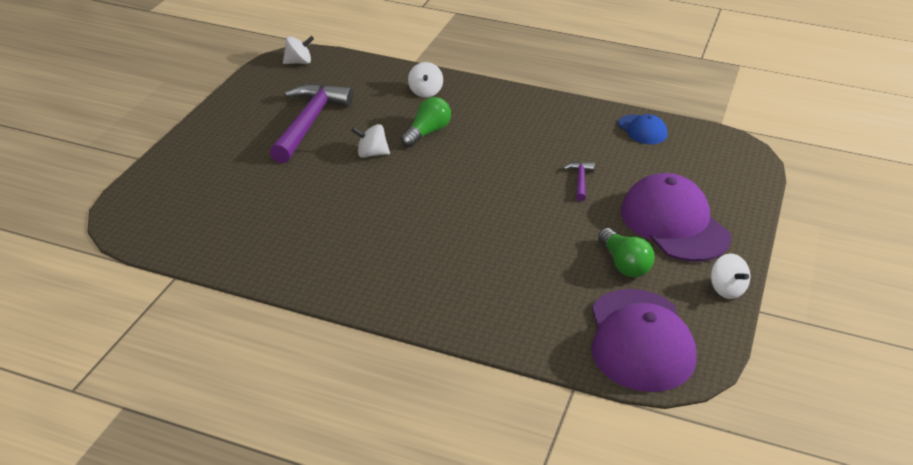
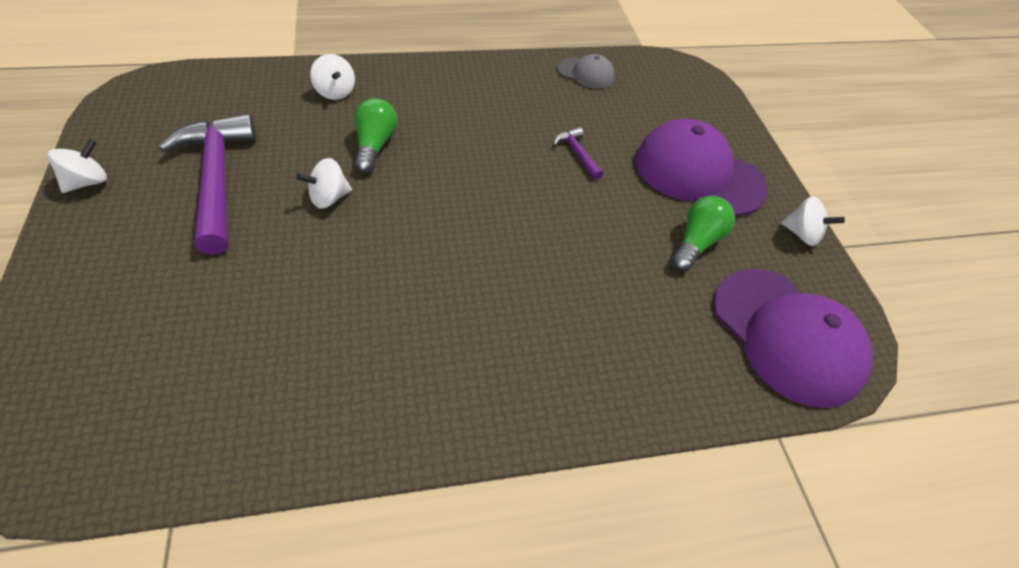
camera: 35 degrees left, 15 degrees up
white spinning top [283,36,314,64] -> white spinning top moved to [47,139,107,193]
green light bulb [598,228,655,277] -> green light bulb turned 90 degrees counterclockwise [672,196,735,271]
blue cap [618,114,668,144] -> grey cap [558,54,615,89]

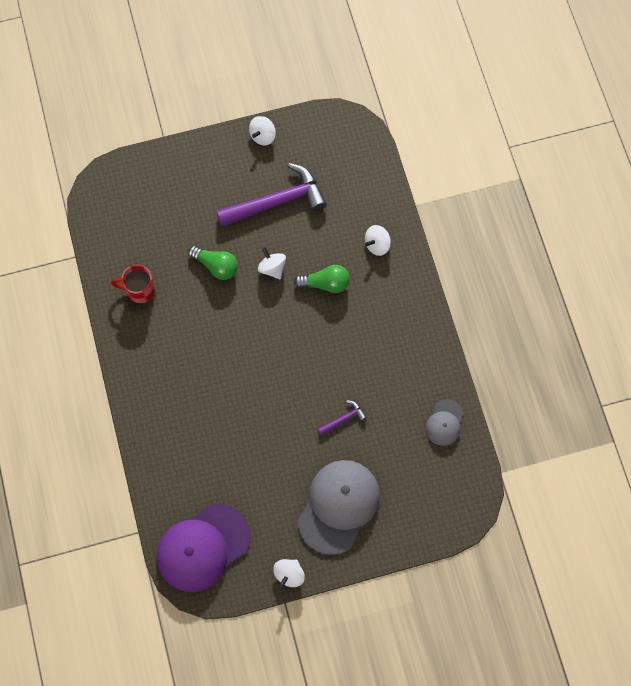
camera: 90 degrees right, 20 degrees up
white spinning top [47,139,107,193] -> white spinning top turned 90 degrees clockwise [249,116,276,145]
purple cap [636,119,768,216] -> grey cap [297,460,380,555]
green light bulb [672,196,735,271] -> green light bulb moved to [188,246,238,280]
none -> red mug [111,265,155,303]

